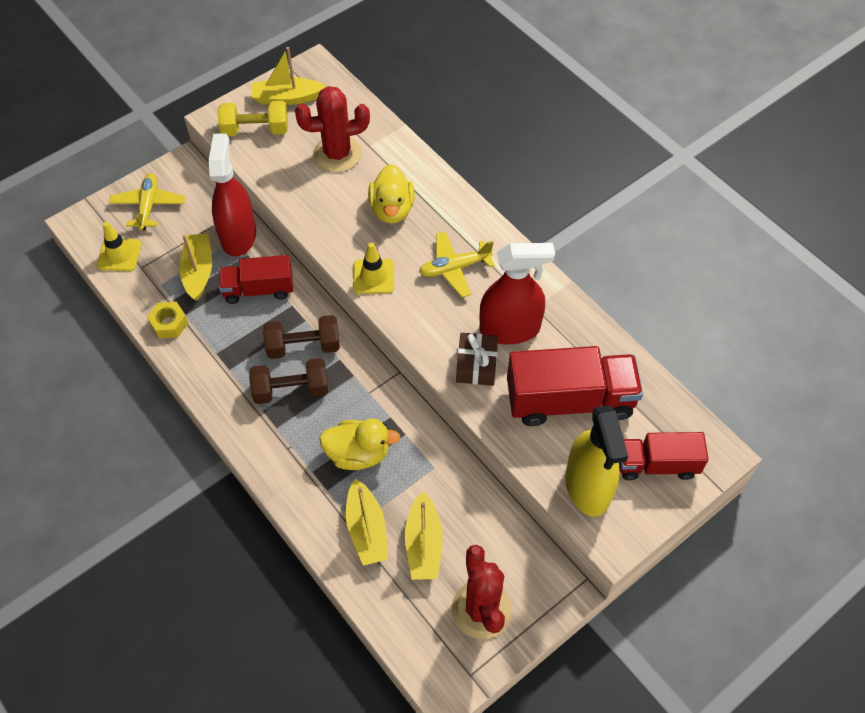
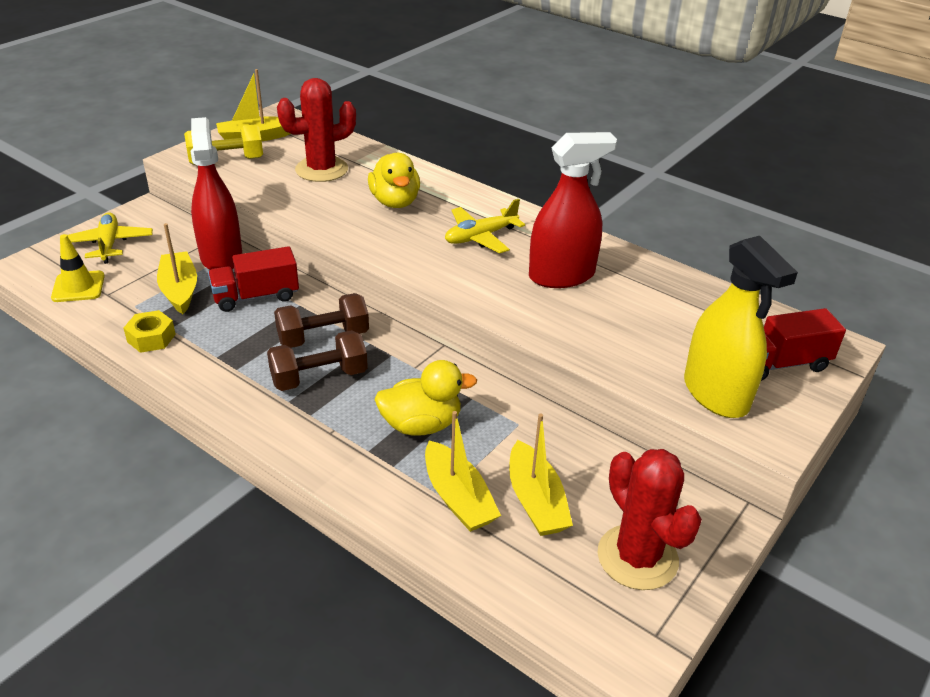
camera: 15 degrees left, 20 degrees down
yellow traffic cone [353,243,394,294] -> none
brown gift [456,333,498,386] -> none
red truck [507,346,643,426] -> none

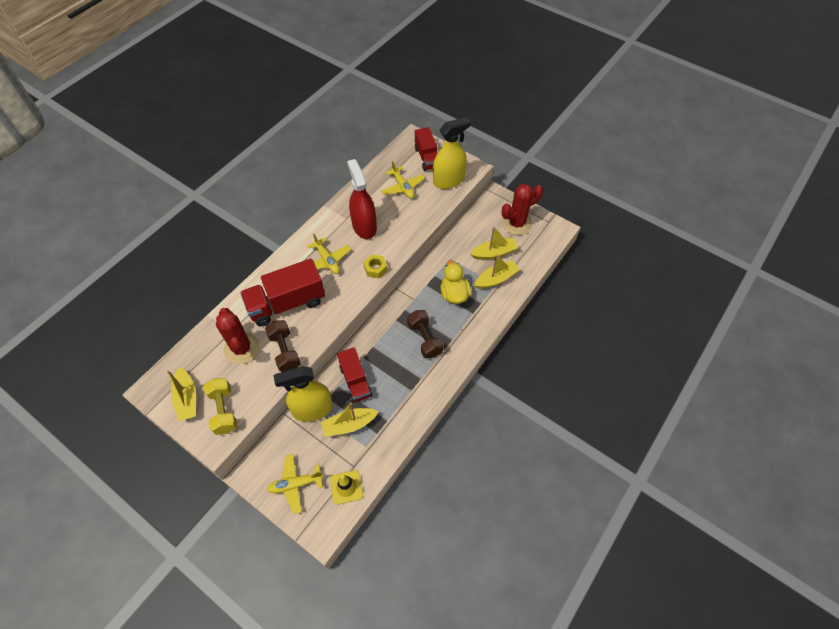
camera: 90 degrees left, 20 degrees up
yellow nut [124,310,176,353] -> yellow nut moved to [363,254,387,278]
red spray bottle [191,117,242,270] -> yellow spray bottle [274,366,333,422]
brown dumbbell [274,293,369,348] -> brown dumbbell moved to [265,320,301,372]
yellow duck [368,153,420,208] -> red truck [240,258,325,326]
none -> yellow plane [381,161,425,198]

